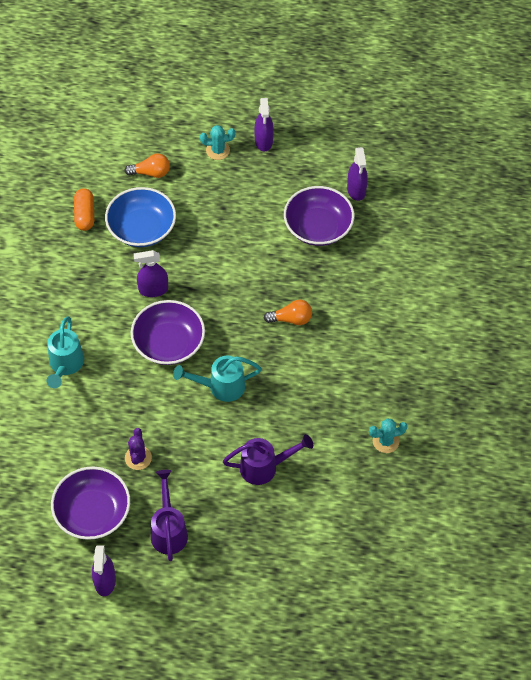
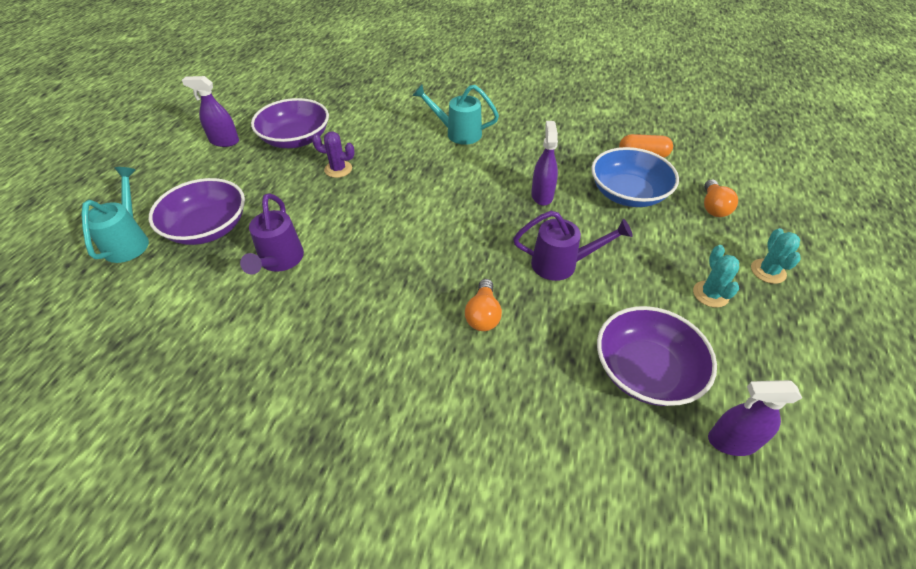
camera: 100 degrees right, 10 degrees down
purple bowl [131,300,205,365] -> purple bowl moved to [149,178,245,245]
purple watering can [151,470,188,561] -> purple watering can moved to [513,211,633,281]
turquoise watering can [173,356,262,402] -> turquoise watering can moved to [81,167,149,263]
purple spray bottle [254,98,274,151] -> none
turquoise cactus [369,418,407,453] -> turquoise cactus moved to [693,245,739,308]

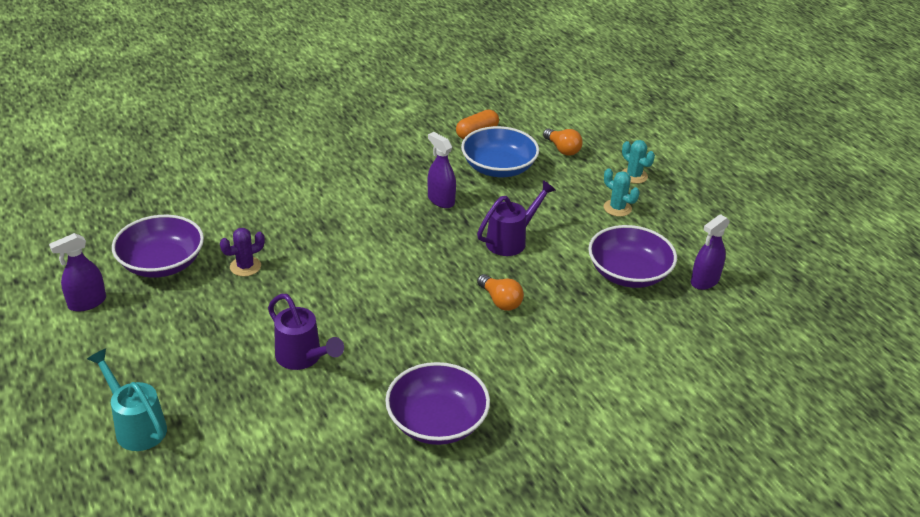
camera: 45 degrees left, 10 degrees down
purple bowl [149,178,245,245] -> purple bowl moved to [385,362,490,445]
turquoise watering can [412,84,499,145] -> none

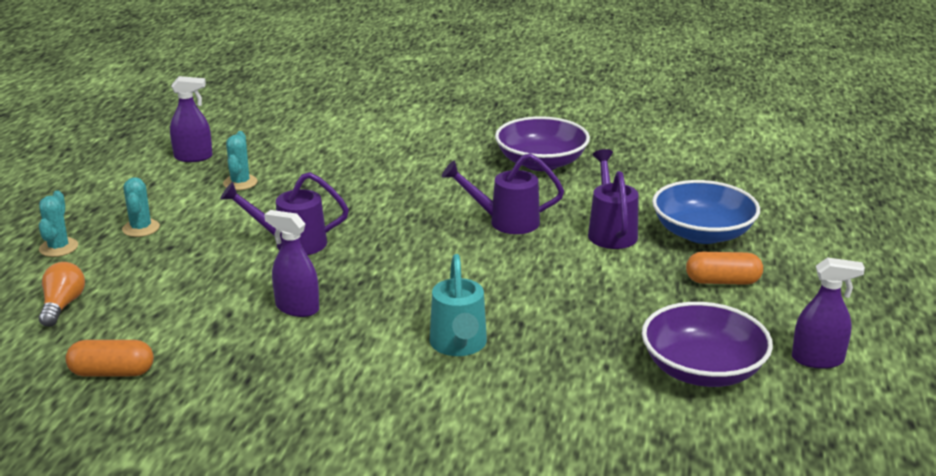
camera: 140 degrees left, 10 degrees down
turquoise watering can [87,348,167,451] -> turquoise watering can moved to [430,254,487,356]
purple cactus [220,228,265,276] -> none
purple spray bottle [428,132,456,208] -> purple spray bottle turned 120 degrees clockwise [264,210,319,317]
blue bowl [461,126,539,177] -> blue bowl moved to [652,180,760,244]
orange light bulb [477,274,524,311] -> none
purple bowl [588,225,677,288] -> turquoise cactus [223,131,258,190]
none -> purple watering can [442,153,564,234]
none -> orange capsule [686,252,763,285]

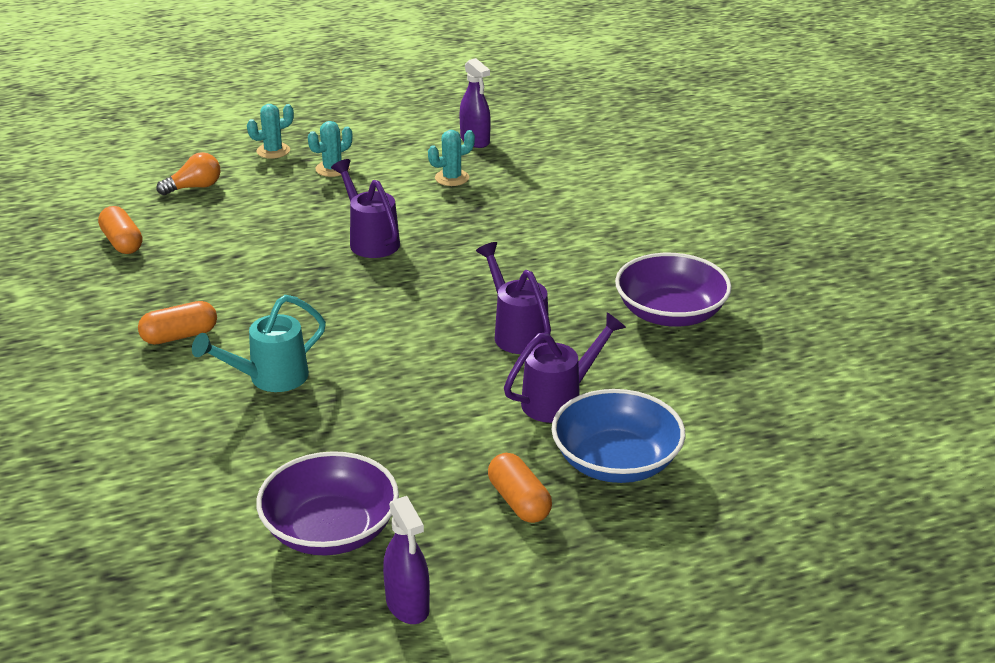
camera: 60 degrees right, 5 degrees up
purple spray bottle [264,210,319,317] -> none
none -> orange capsule [138,301,217,345]

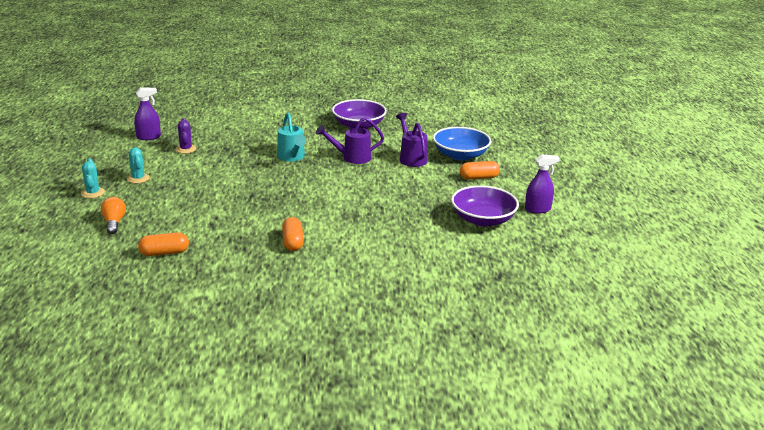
camera: 75 degrees left, 5 degrees down
turquoise watering can [192,295,326,392] -> turquoise watering can moved to [277,112,306,162]
purple watering can [331,159,400,258] -> none
turquoise cactus [428,130,475,186] -> purple cactus [176,118,197,154]

